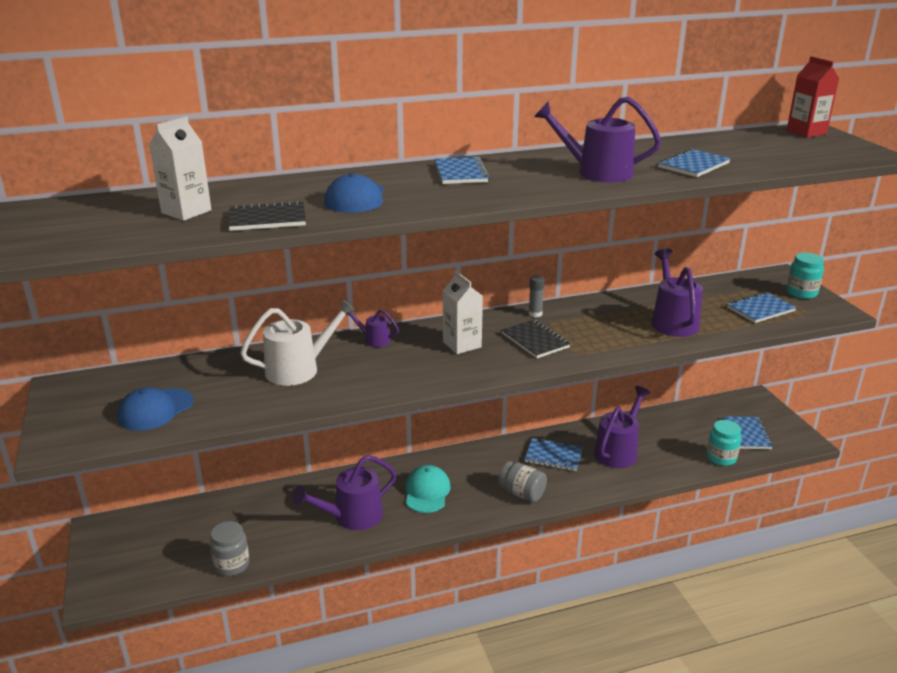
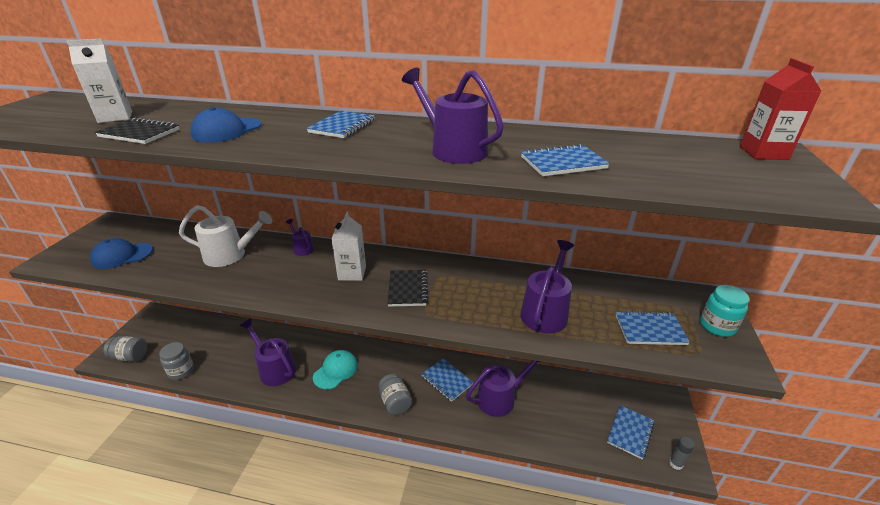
camera: 30 degrees right, 5 degrees up
purple watering can [292,455,397,530] -> purple watering can turned 45 degrees clockwise [240,318,296,386]
grey glue stick [528,275,545,318] -> grey glue stick moved to [669,436,695,470]
turquoise jar [707,420,742,466] -> none
none -> grey jar [103,336,147,362]

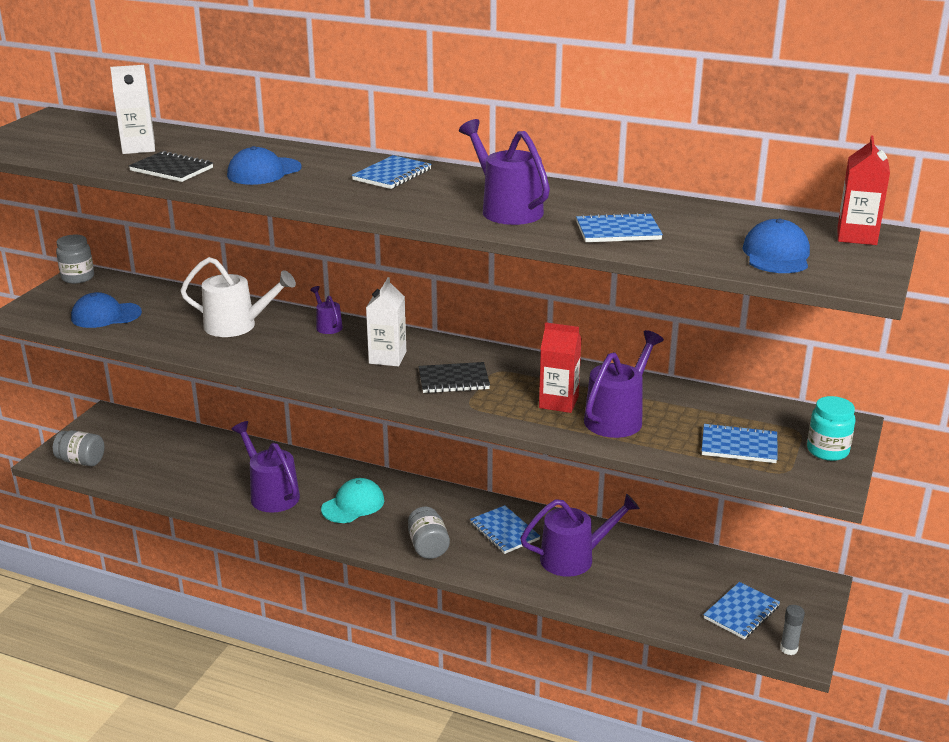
camera: 10 degrees right, 5 degrees down
grey jar [159,342,194,380] -> grey jar moved to [56,235,94,284]
black notebook [388,270,428,307] -> black notebook turned 75 degrees clockwise [419,362,490,393]
none -> red carton [539,322,581,413]
none -> blue cap [742,219,810,273]

